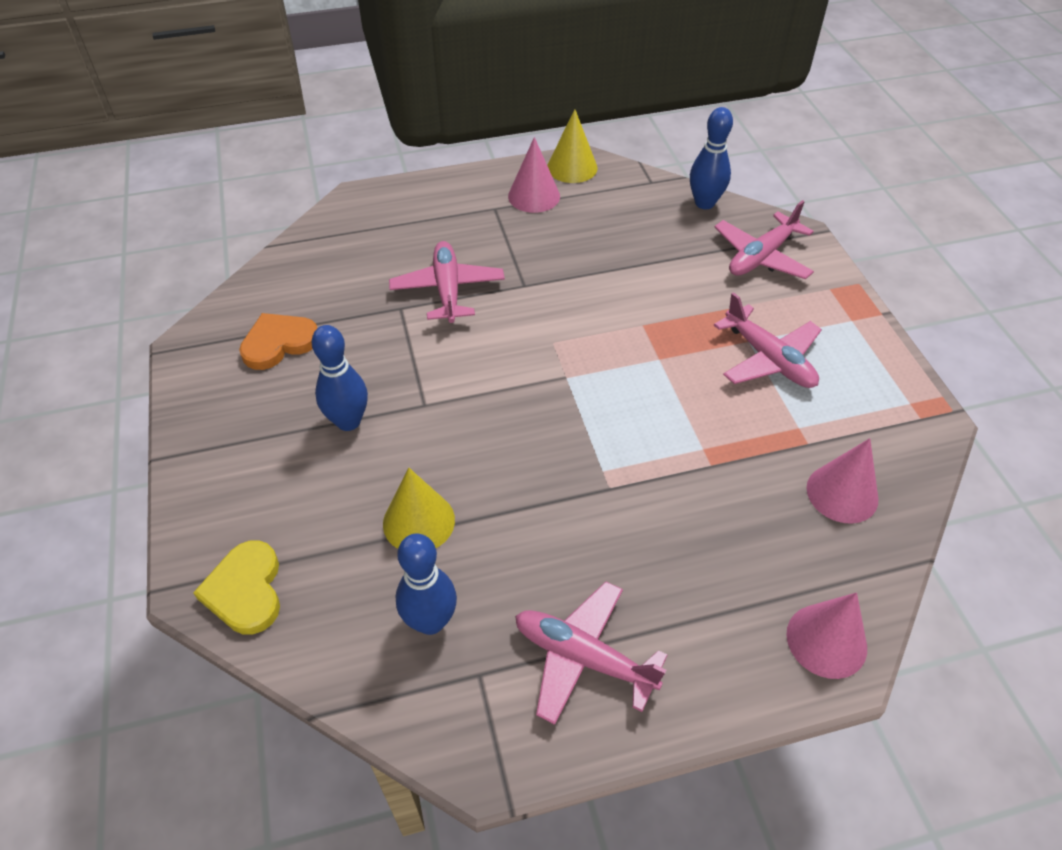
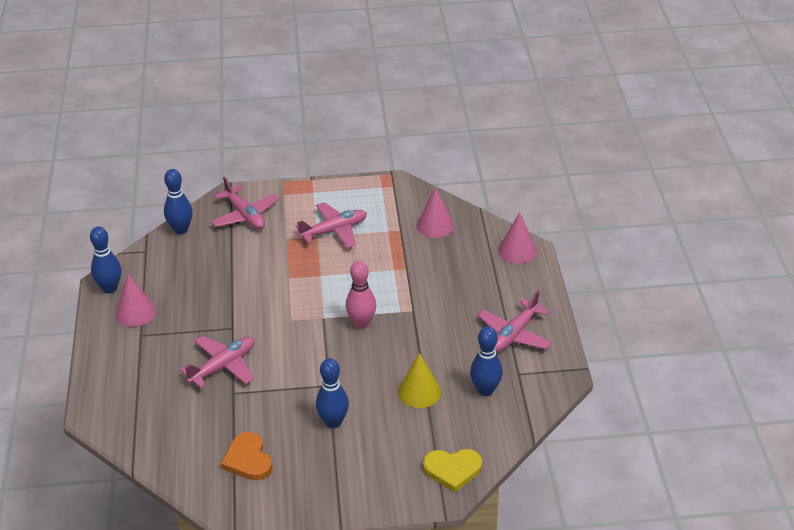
camera: 80 degrees left, 10 degrees down
pink plane [389,241,505,323] -> pink plane turned 135 degrees clockwise [180,336,255,388]
yellow cone [547,109,598,183] -> blue bowling pin [90,227,121,293]
none -> pink bowling pin [346,261,376,329]

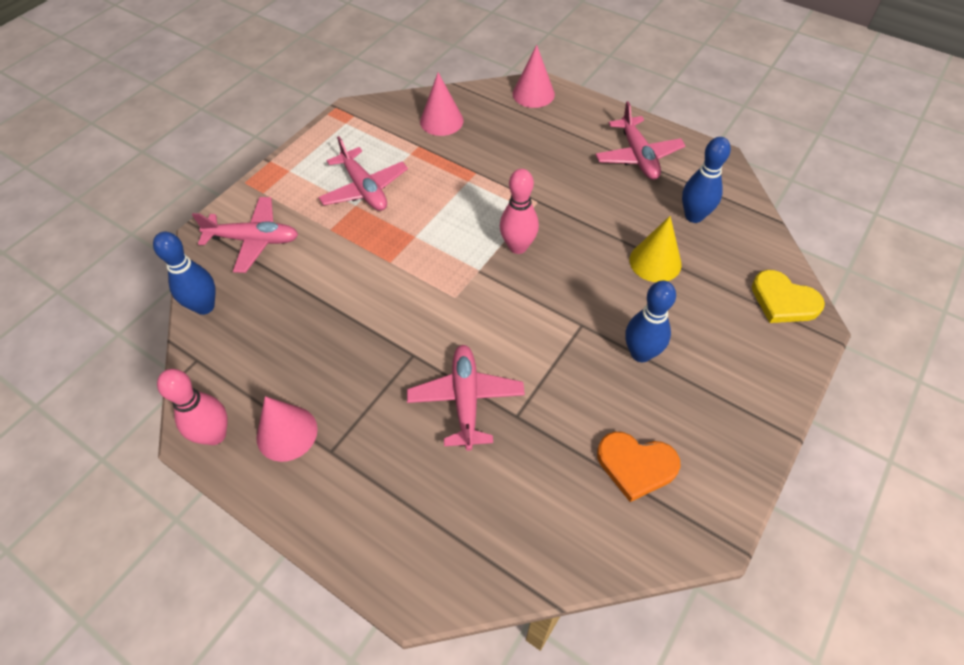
camera: 50 degrees left, 15 degrees up
blue bowling pin [90,227,121,293] -> pink bowling pin [157,369,228,445]
pink plane [295,202,367,248] -> pink plane turned 135 degrees clockwise [318,136,408,211]
yellow heart [423,449,482,492] -> yellow heart turned 90 degrees clockwise [752,270,825,323]

